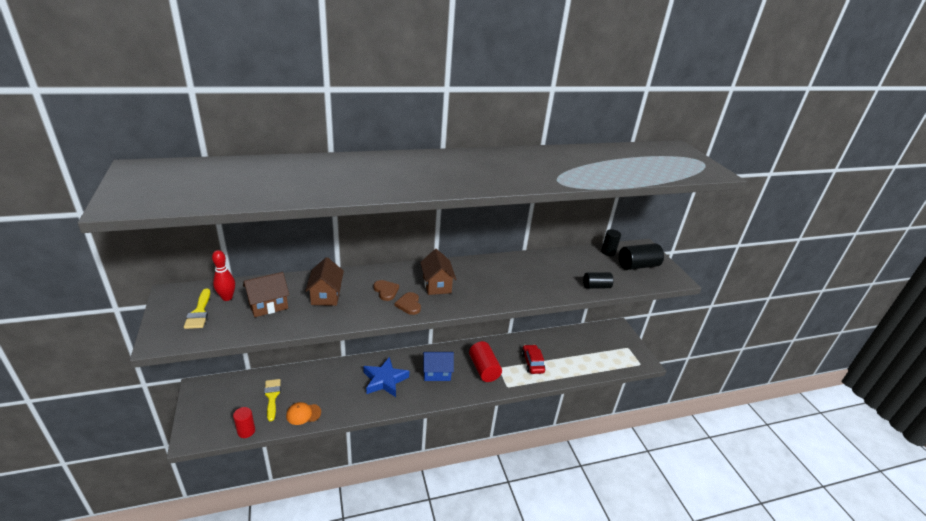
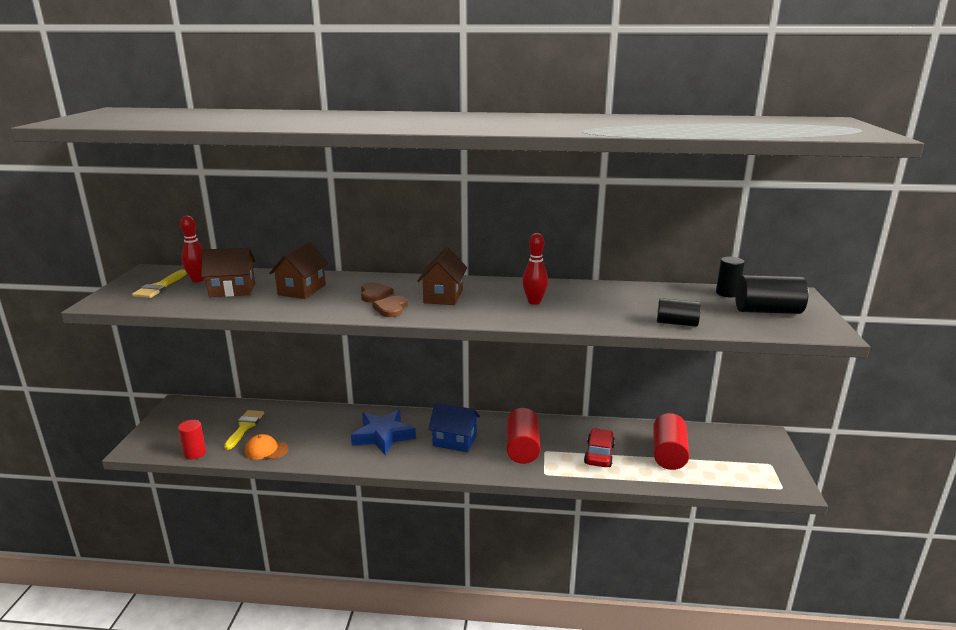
camera: 25 degrees right, 10 degrees down
none -> red bowling pin [522,233,548,305]
none -> red cylinder [653,413,689,470]

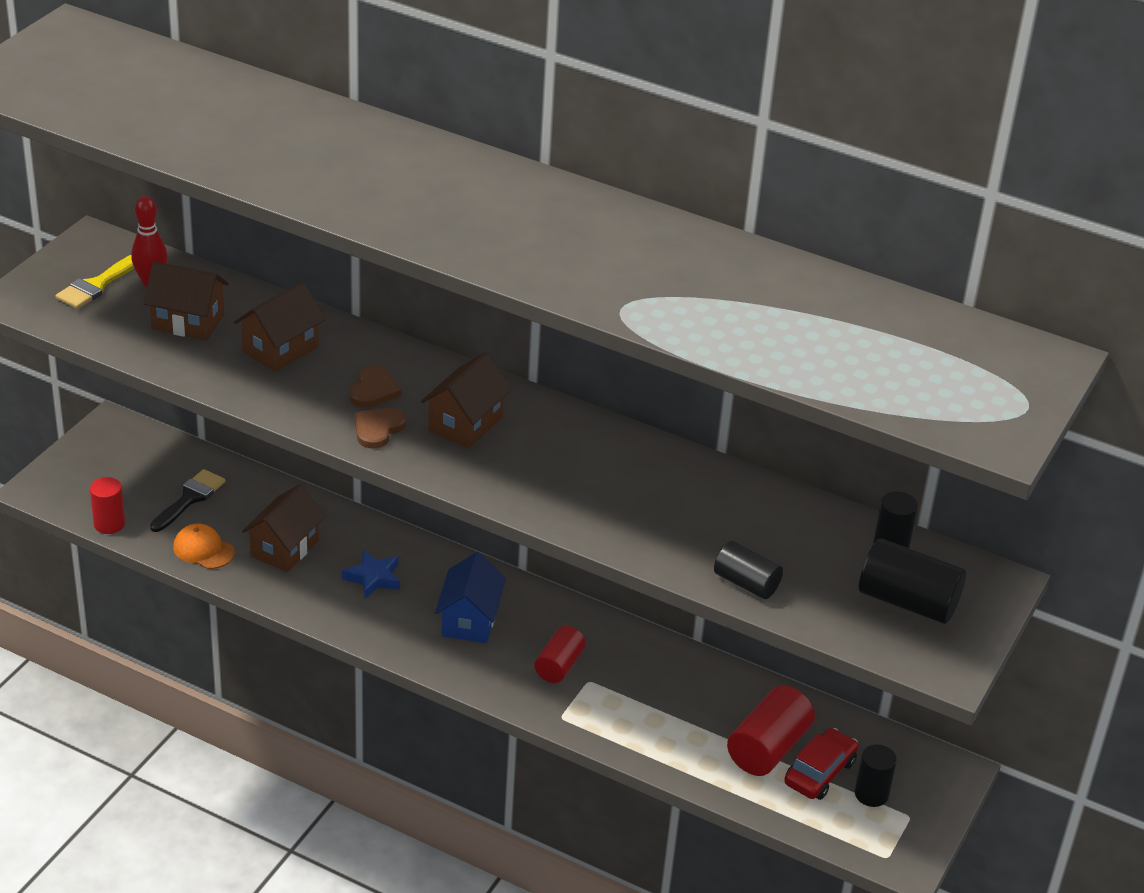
camera: 20 degrees right, 15 degrees up
yellow brush [224,410,264,450] -> black brush [150,469,225,532]
blue star [351,409,416,456] -> blue star [342,550,400,599], size x0.61
blue house [429,403,480,452] -> blue house turned 60 degrees clockwise [435,552,506,643]
red cylinder [507,408,540,464] -> red cylinder [535,626,586,683], size x0.64
red bowling pin [522,233,548,305] -> none
red car [584,428,615,467] -> red car moved to [784,728,859,800]
none -> brown house [242,484,325,572]
none -> black cylinder [855,744,897,807]

